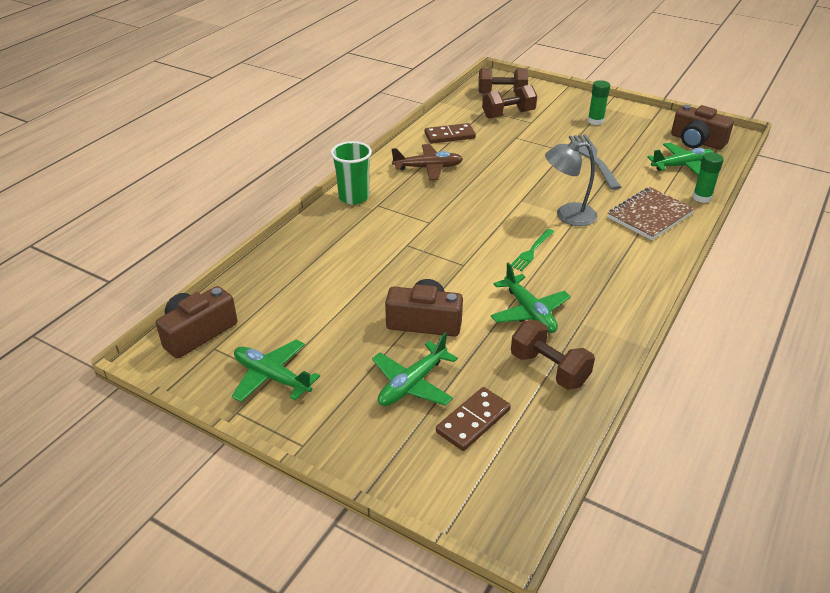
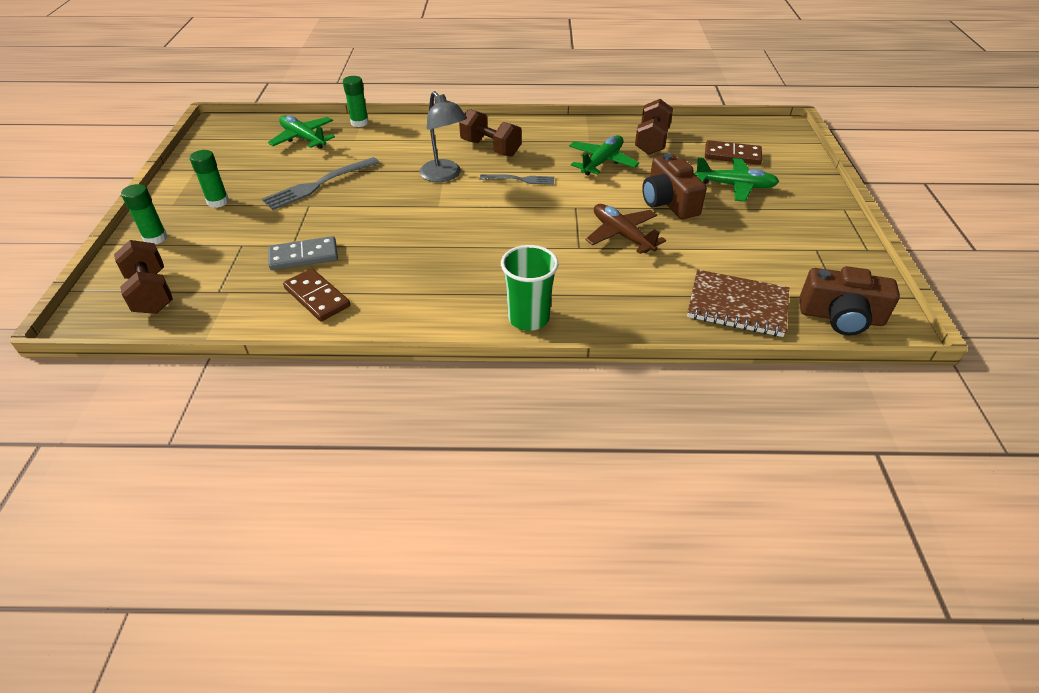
camera: 120 degrees left, 5 degrees up
green plane [232,339,320,402] -> none
brown plane [392,144,463,180] -> brown plane moved to [586,204,666,254]
brown dumbbell [482,85,537,119] -> brown dumbbell moved to [459,109,522,157]
green fork [511,229,554,271] -> grey fork [480,174,554,185]
brown notebook [608,187,695,240] -> brown notebook moved to [687,270,789,337]
brown camera [671,105,734,150] -> none
none -> green glue stick [121,184,167,244]
none -> grey domino [268,236,338,270]

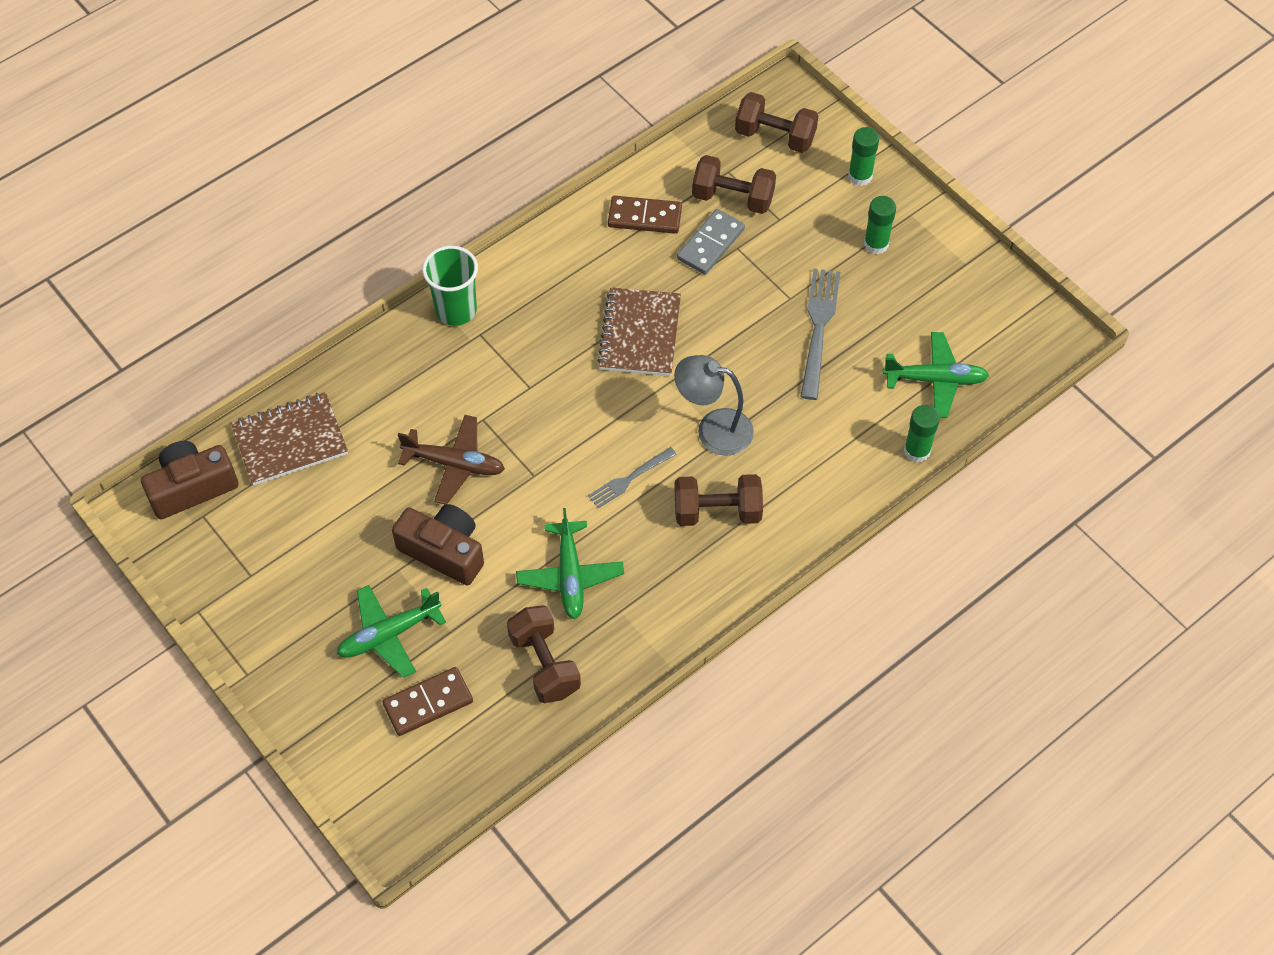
camera: 140 degrees right, 15 degrees up
none -> brown notebook [597,287,681,376]
none -> brown dumbbell [692,155,776,214]

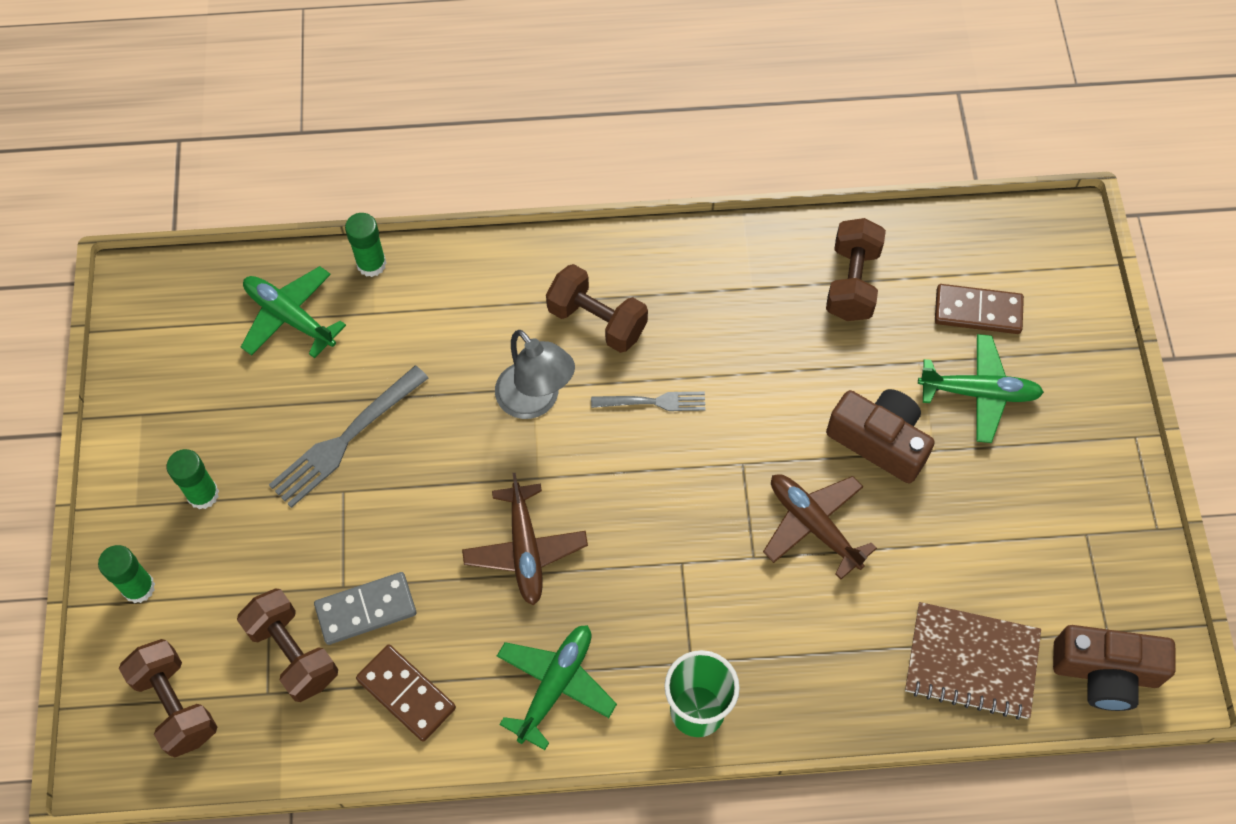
camera: 145 degrees left, 5 degrees up
brown camera [392,504,484,586] -> brown camera turned 150 degrees clockwise [826,389,935,483]
green plane [516,508,624,619] -> green plane moved to [497,625,617,750]
brown notebook [597,287,681,376] -> brown plane [462,472,588,605]

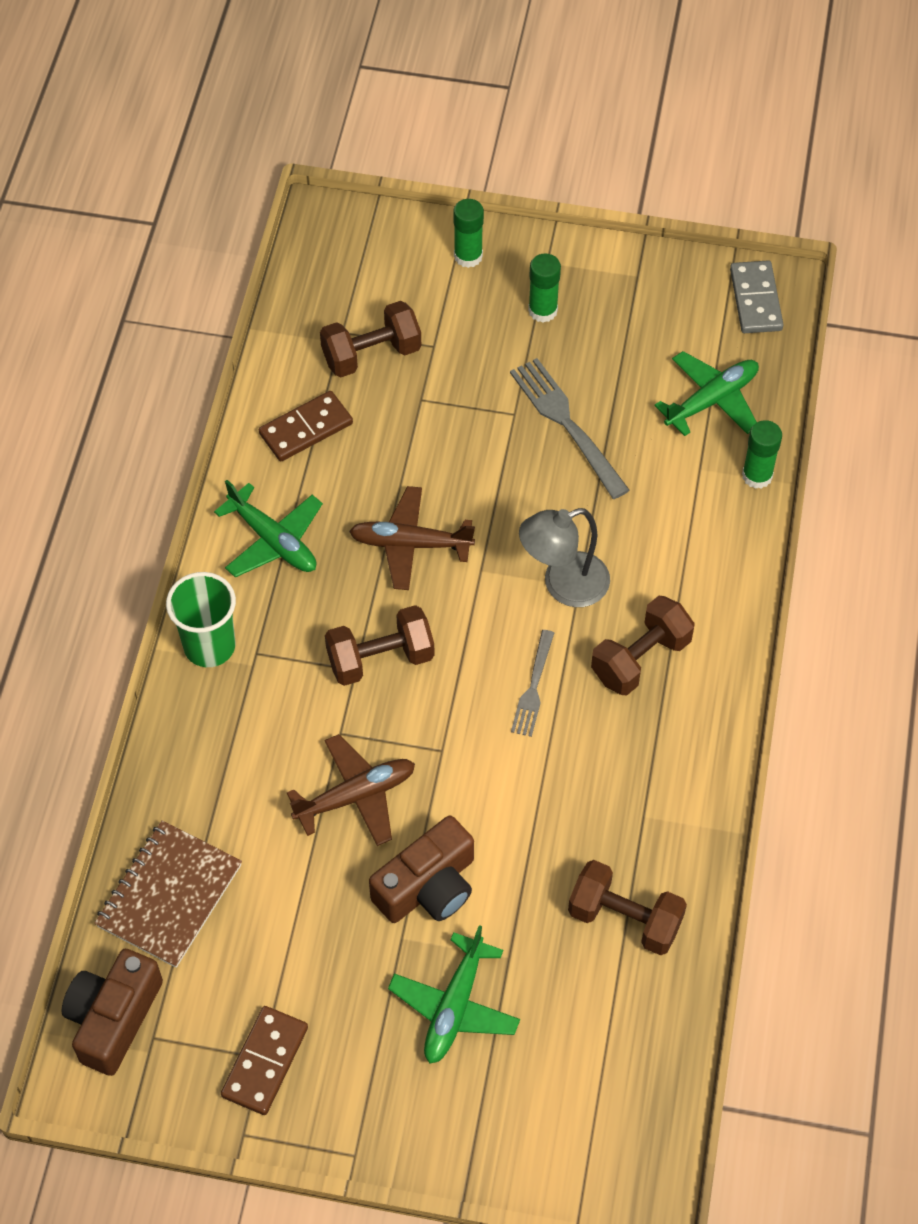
camera: 105 degrees right, 5 degrees down
brown dumbbell [119,639,217,757] -> brown dumbbell moved to [325,605,435,686]
grey domino [314,572,417,645] -> grey domino moved to [730,260,784,333]
brown domino [935,284,1024,334] -> brown domino moved to [221,1006,308,1115]

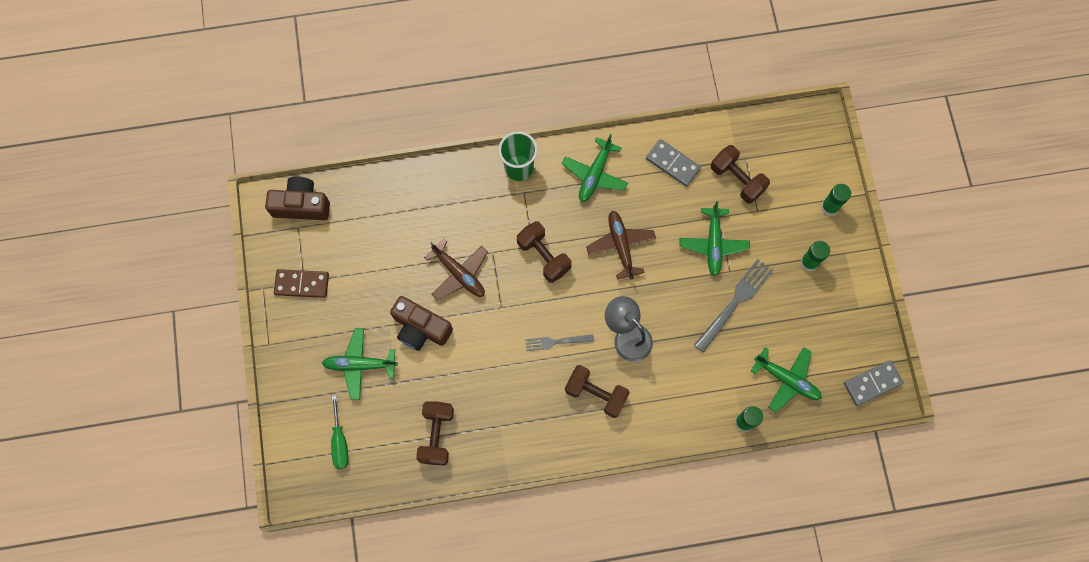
camera: 70 degrees right, 15 degrees up
brown notebook [94,820,242,968] -> none
brown domino [259,391,353,461] -> grey domino [646,139,701,187]
none -> green screwdriver [331,395,349,469]
none -> green plane [680,201,750,276]

